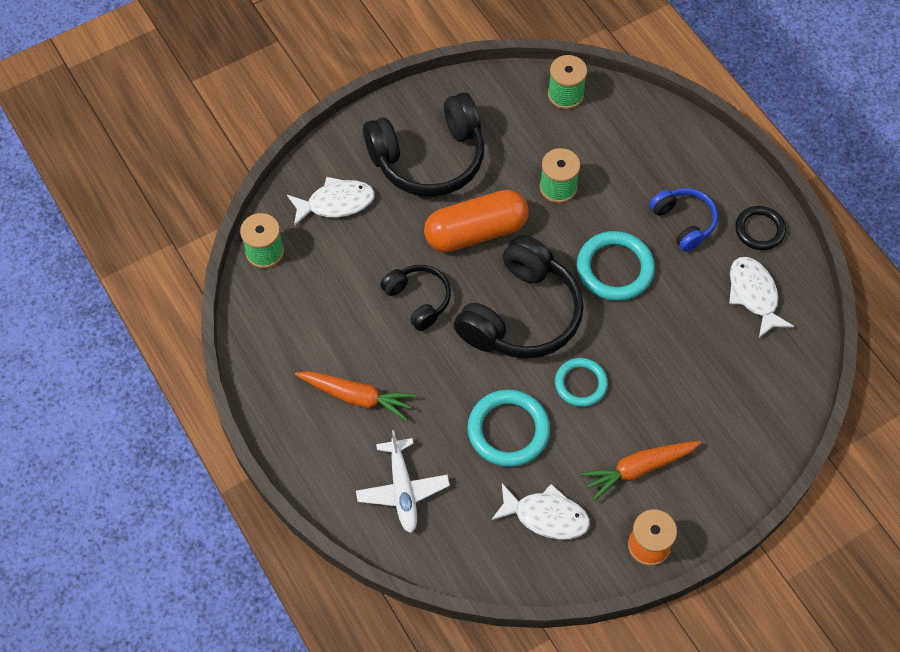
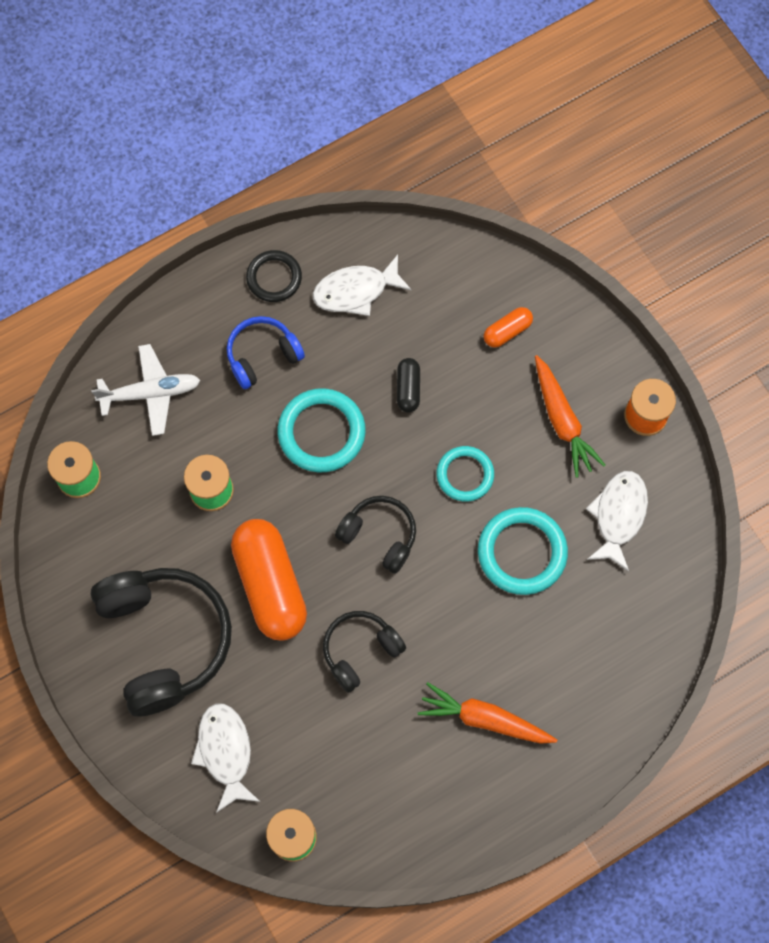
camera: 90 degrees left, 10 degrees up
orange carrot [295,371,416,421] -> orange carrot turned 90 degrees counterclockwise [418,682,557,744]
white plane [356,430,450,533] -> white plane moved to [91,344,200,436]
black headphones [454,235,584,359] -> black headphones [335,496,416,574], size x0.55
none -> black capsule [397,358,420,412]
none -> orange capsule [484,307,533,348]

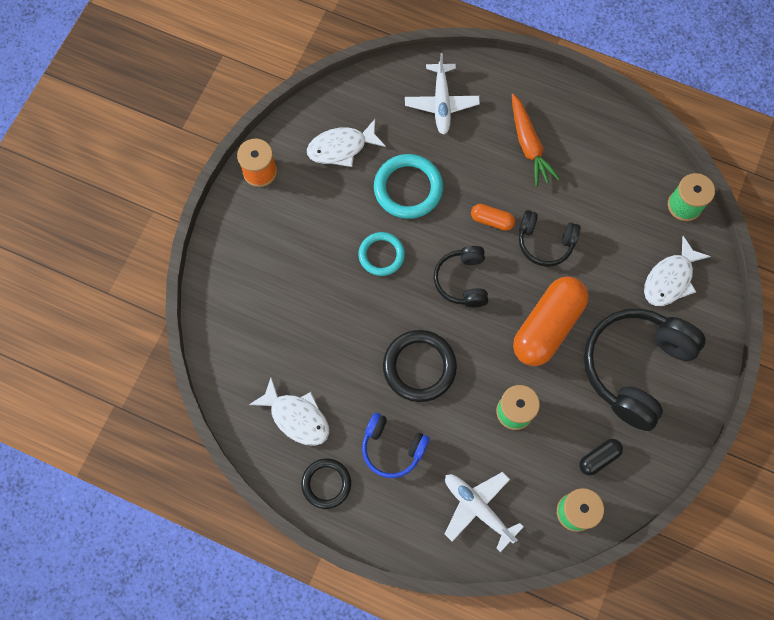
camera: 125 degrees left, 0 degrees up
turquoise ring [278,388,366,472] -> black ring [383,330,457,402]
black capsule [397,358,420,412] -> black capsule moved to [579,439,623,476]
orange capsule [484,307,533,348] -> orange capsule moved to [471,204,515,231]
orange carrot [535,355,605,478] -> none
none -> white plane [405,53,480,135]

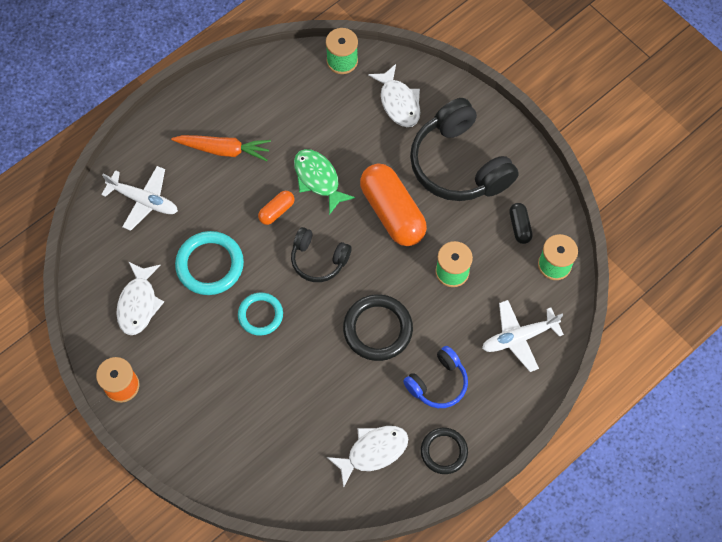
camera: 65 degrees left, 5 degrees down
black headphones [519,210,581,267] -> green fish [294,149,355,215]

